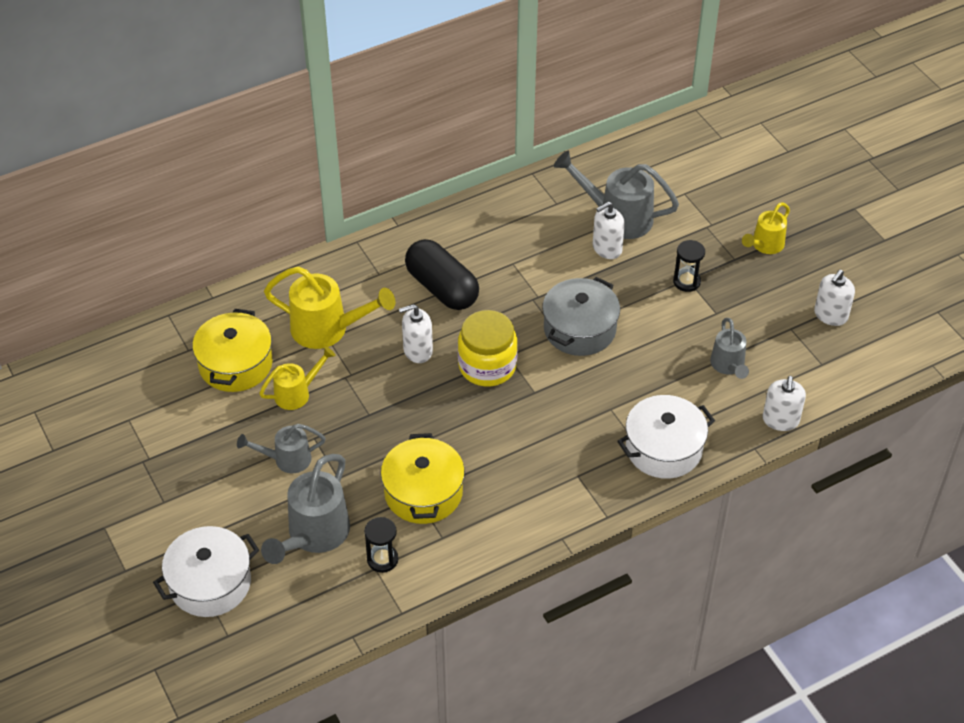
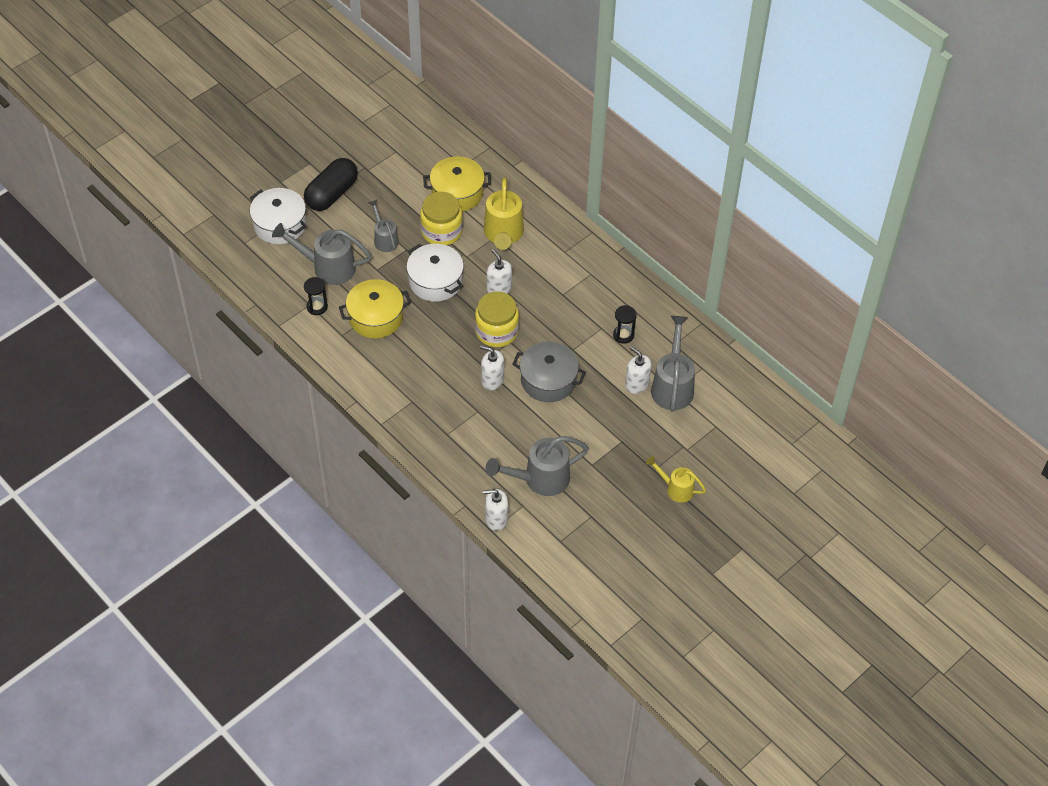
camera: 75 degrees right, 5 degrees up
yellow watering can [259,346,336,410] -> yellow jar [420,192,463,245]
black capsule [405,239,479,310] -> black capsule moved to [304,158,358,211]
white pot [617,395,715,479] -> white pot moved to [407,244,464,302]
black hourglass [673,240,705,292] -> black hourglass moved to [613,305,637,344]
grey watering can [710,318,749,379] -> grey watering can [486,436,589,496], size x1.66
white soap dispenser [814,270,855,326] -> white soap dispenser moved to [480,345,504,390]

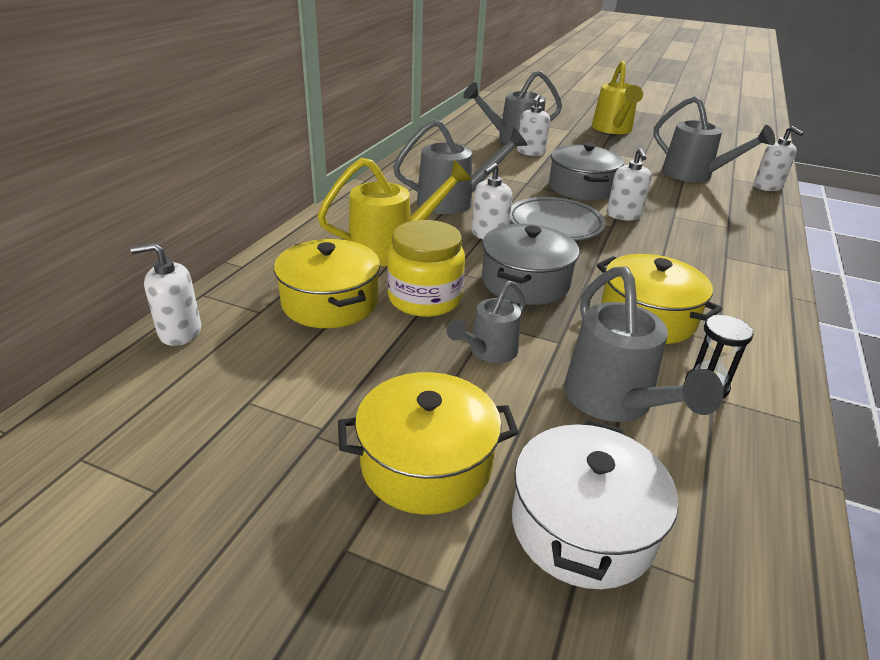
camera: 115 degrees left, 20 degrees down
black capsule [304,158,358,211] -> yellow pot [338,372,519,515]
white pot [407,244,464,302] -> grey pot [482,224,580,305]
yellow jar [475,291,519,347] -> grey plate [510,197,606,240]
black hourglass [613,305,637,344] -> none
yellow watering can [646,456,706,503] -> yellow watering can [592,60,643,134], size x1.66
none -> white soap dispenser [130,243,201,346]
none -> grey watering can [393,119,528,214]

